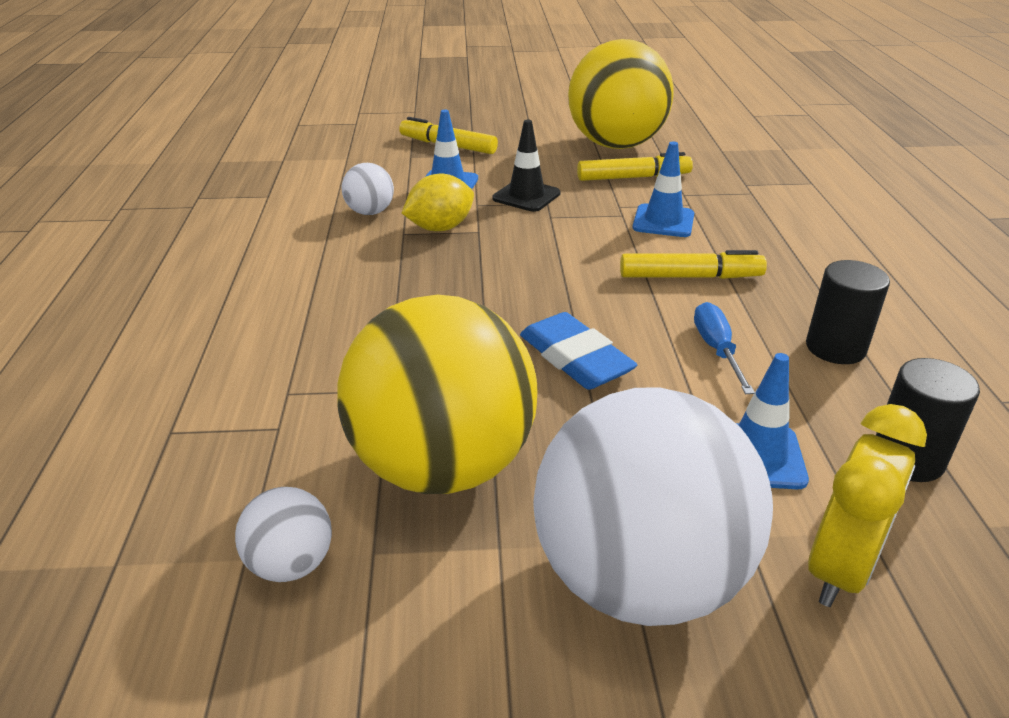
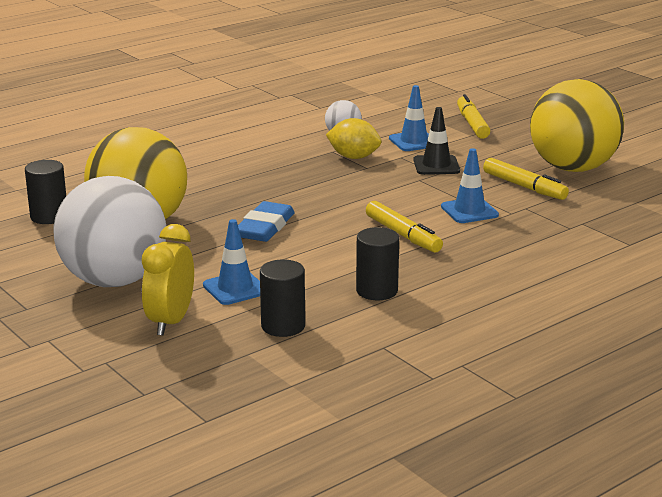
camera: 55 degrees right, 10 degrees down
white ball [235,487,332,582] -> black cylinder [25,160,66,224]
blue screwdriver [694,302,755,394] -> none
yellow clock [808,404,927,607] -> yellow clock turned 105 degrees clockwise [142,224,194,336]

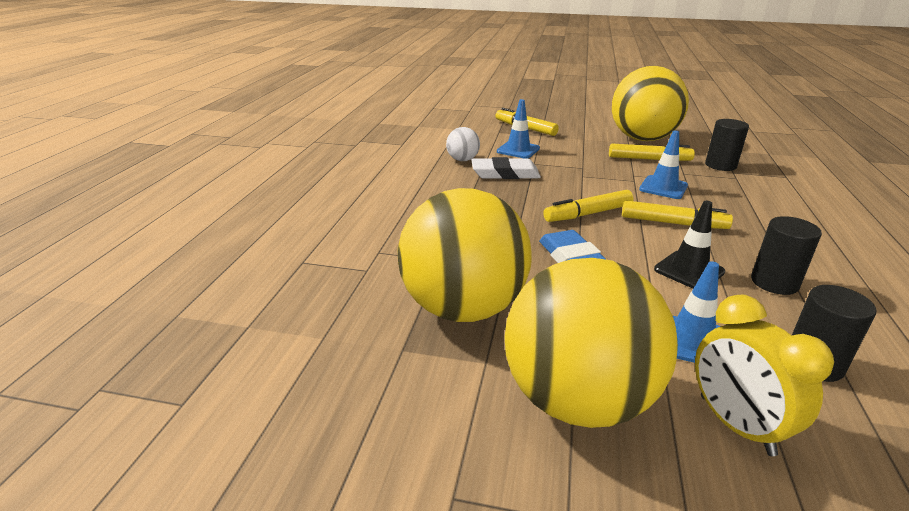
camera: 40 degrees left, 5 degrees up
black cylinder [25,160,66,224] -> black cylinder moved to [705,119,749,171]
white ball [54,176,166,287] -> yellow ball [504,258,678,428]
yellow lemon [326,118,381,159] -> white eraser [471,157,541,179]
black traffic cone [413,107,460,175] -> black traffic cone moved to [654,201,725,289]
none -> yellow marker [543,190,634,222]

